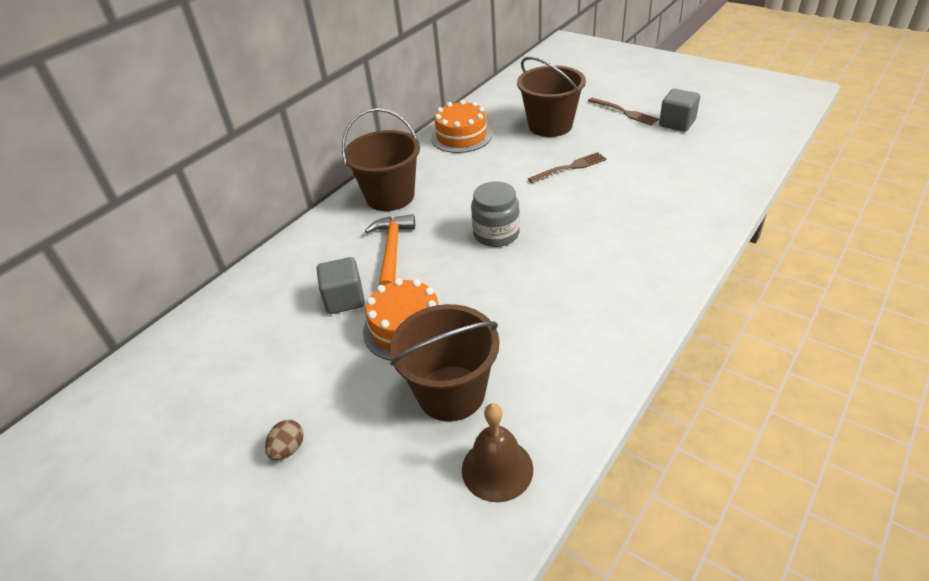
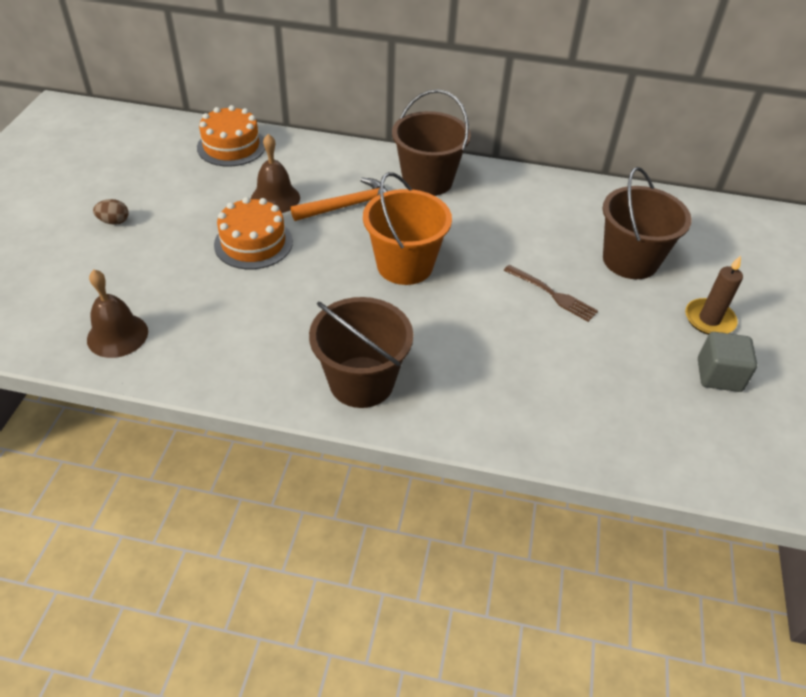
camera: 60 degrees right, 5 degrees up
grey cube [317,257,365,314] -> brown bell [251,134,300,213]
brown bucket [390,304,499,422] -> brown bucket moved to [309,297,413,408]
orange cake [431,100,492,153] -> orange cake moved to [197,105,265,167]
grey jar [471,181,520,247] -> orange bucket [363,172,452,285]
brown fork [588,98,659,125] -> brown candle [685,255,743,335]

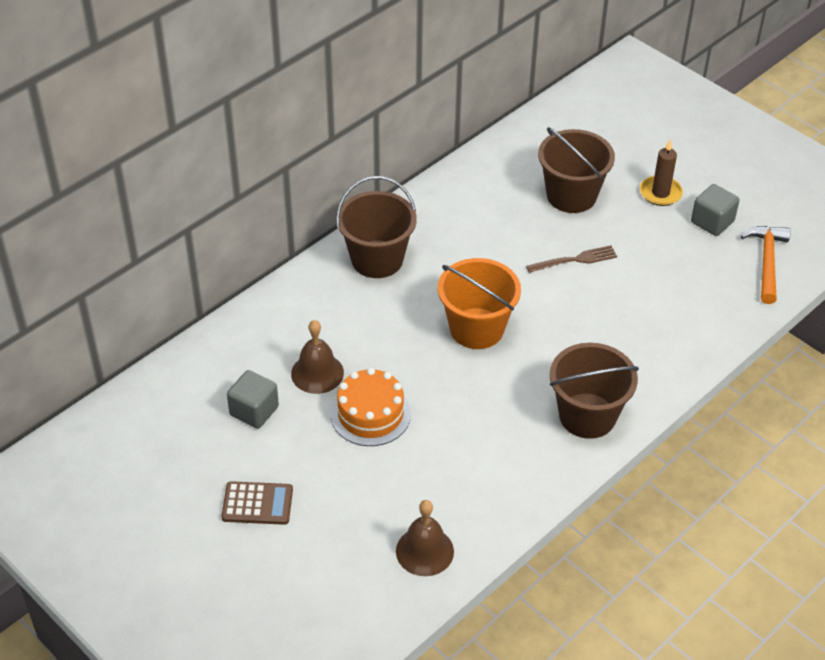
camera: 55 degrees left, 0 degrees up
brown egg [93,199,129,225] -> brown calculator [222,481,293,525]
orange cake [197,105,265,167] -> none
orange hammer [291,178,388,221] -> orange hammer moved to [741,226,791,304]
none -> grey cube [227,370,279,429]

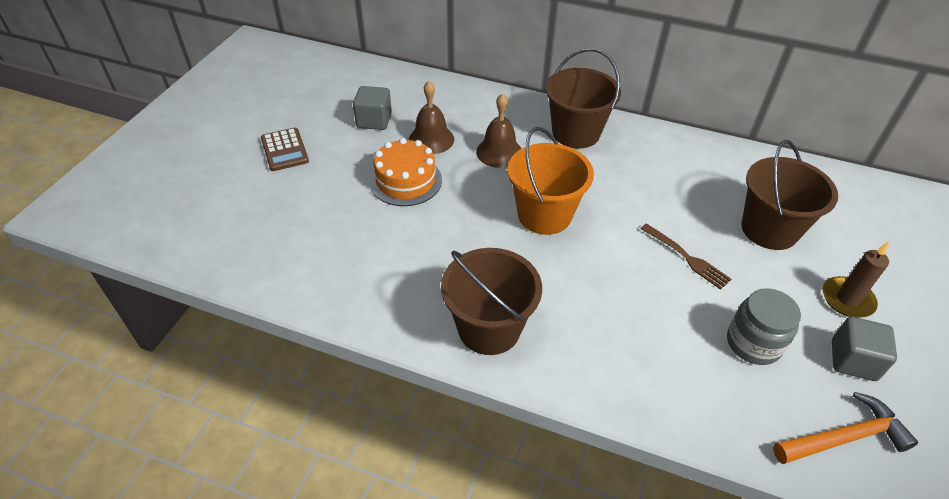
camera: 65 degrees right, 0 degrees up
brown bell [396,500,454,576] -> brown bell moved to [476,93,521,168]
none -> grey jar [727,288,801,365]

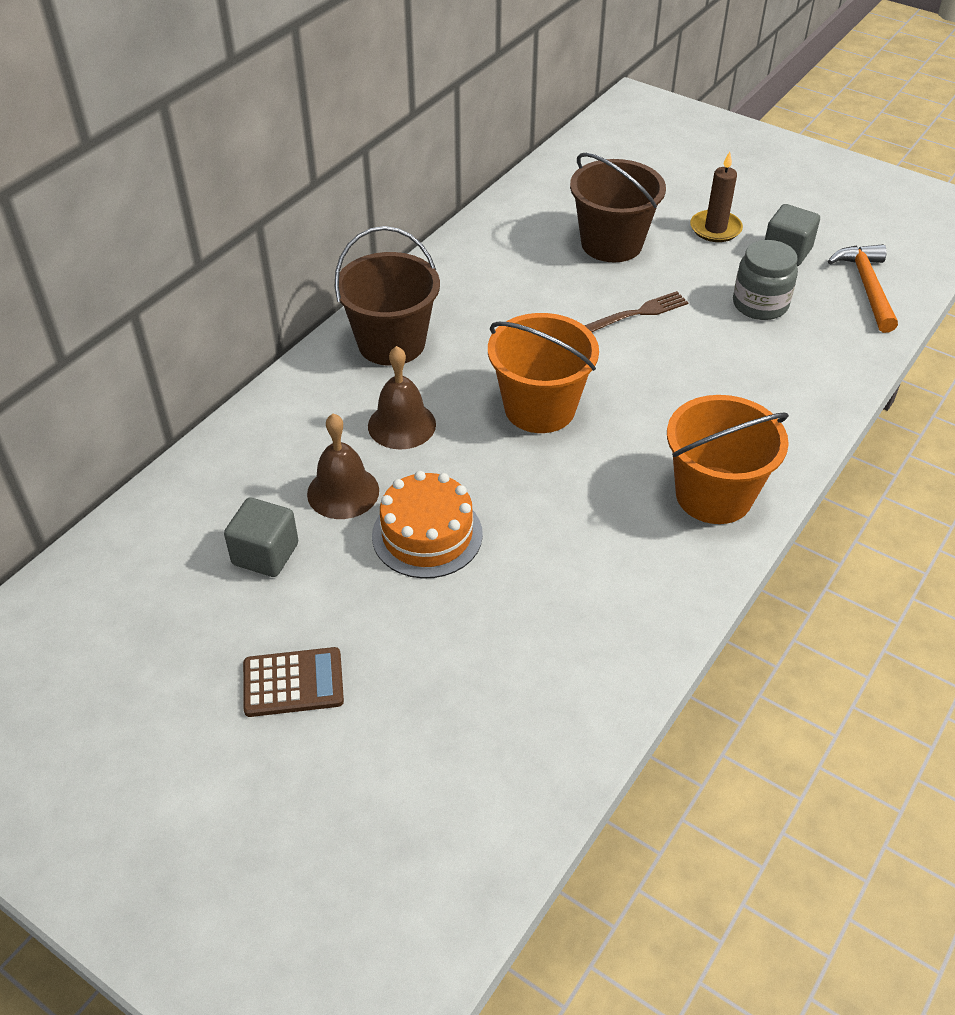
camera: 75 degrees left, 0 degrees up
brown bucket [441,248,542,355] -> orange bucket [667,395,789,524]

